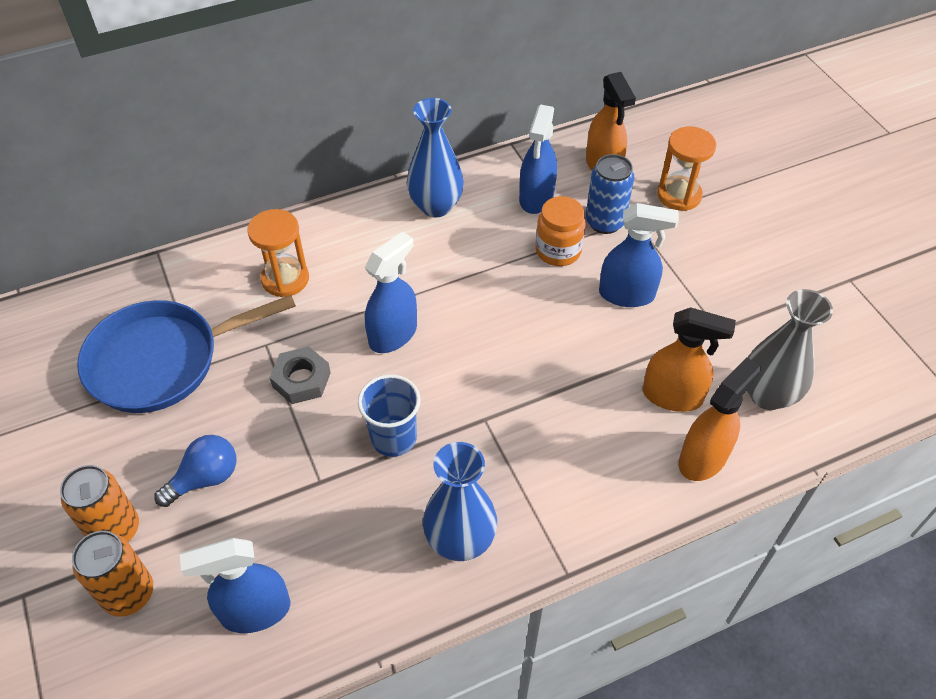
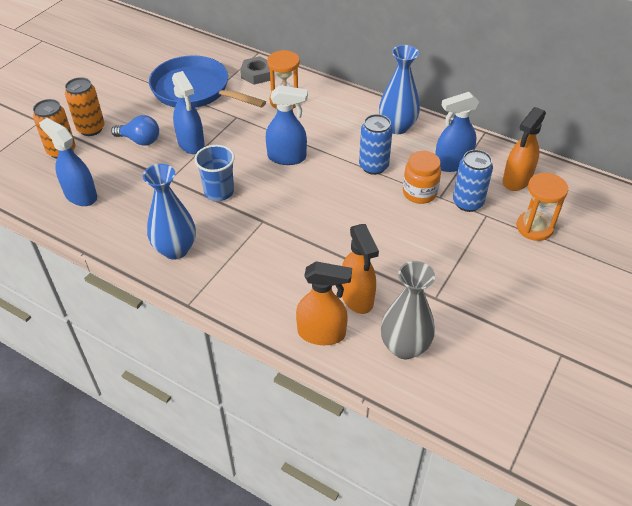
camera: 55 degrees right, 5 degrees down
grey nut [269,347,331,404] -> grey nut moved to [240,56,270,85]
blue spray bottle [599,203,679,307] -> blue spray bottle moved to [172,71,204,154]
none -> blue can [359,114,393,175]

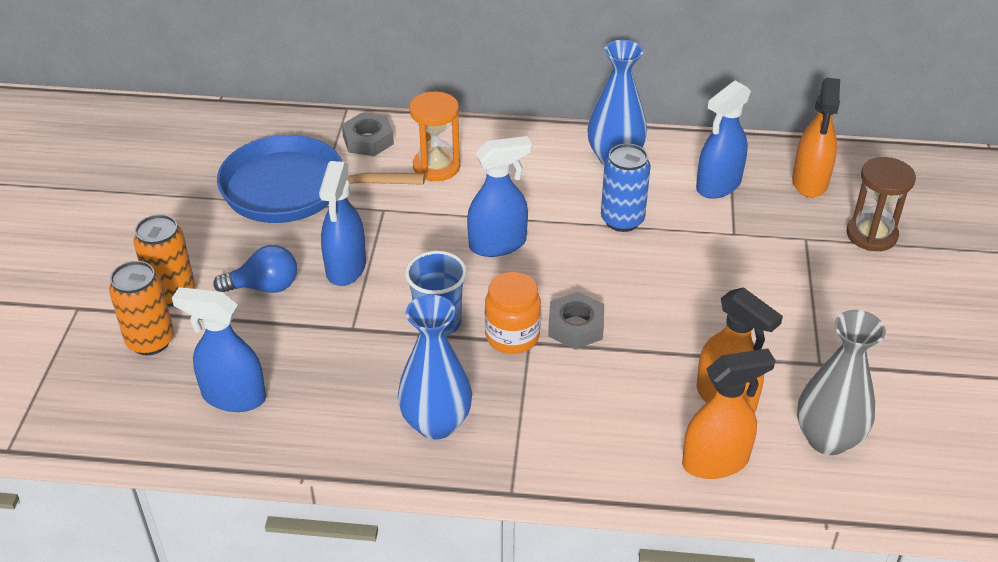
camera: 25 degrees left, 5 degrees down
blue spray bottle [172,71,204,154] -> blue spray bottle turned 60 degrees clockwise [319,161,366,286]
orange jar [403,151,441,204] -> orange jar moved to [485,272,541,354]
blue can [453,150,493,212] -> none
orange hourglass [516,173,568,241] -> brown hourglass [847,157,916,251]
none -> grey nut [548,292,604,349]

